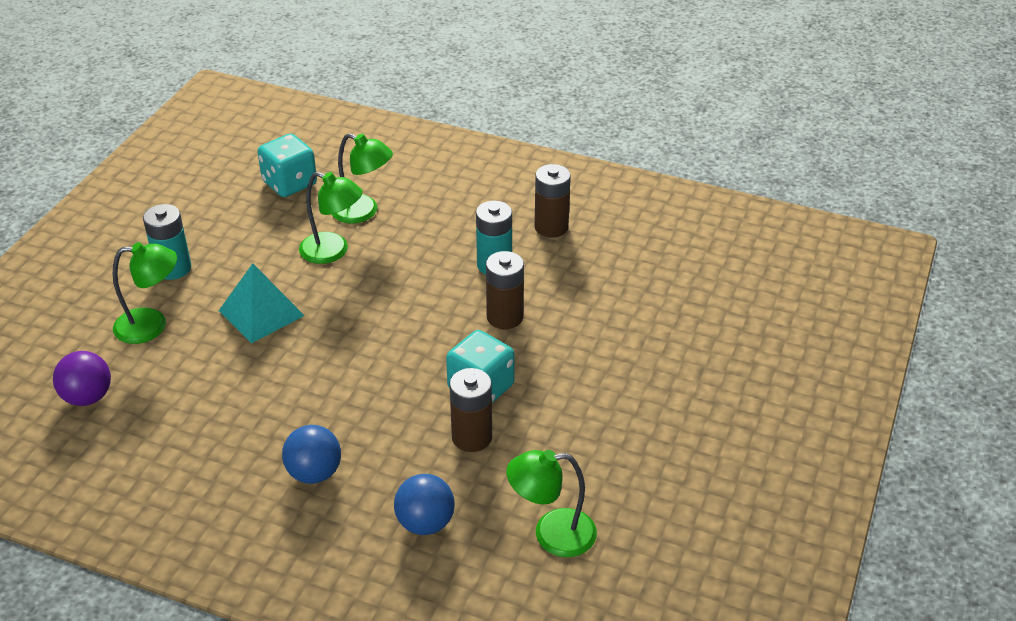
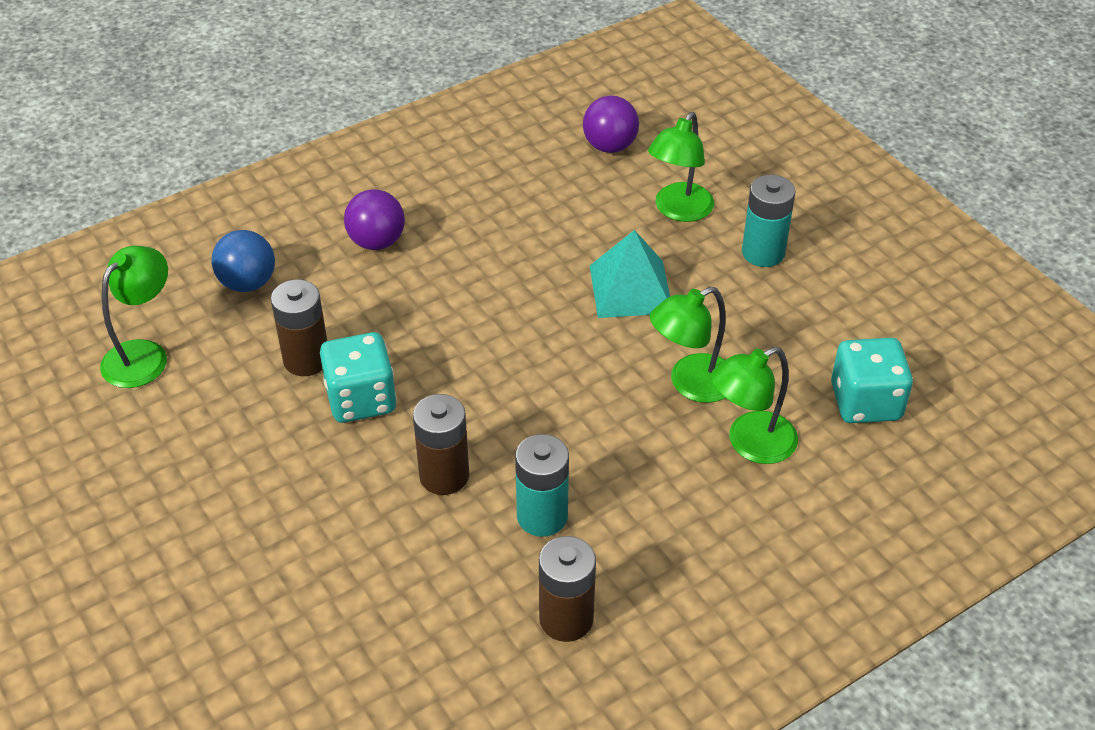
camera: 125 degrees right, 5 degrees up
blue ball [282,425,341,484] -> purple ball [344,189,405,250]

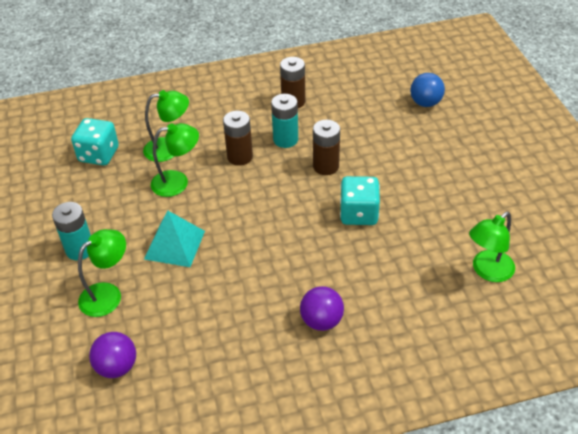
camera: 160 degrees left, 0 degrees up
blue ball [211,230,275,292] -> blue ball moved to [410,73,445,107]
brown battery [271,280,327,376] -> brown battery moved to [223,111,253,166]

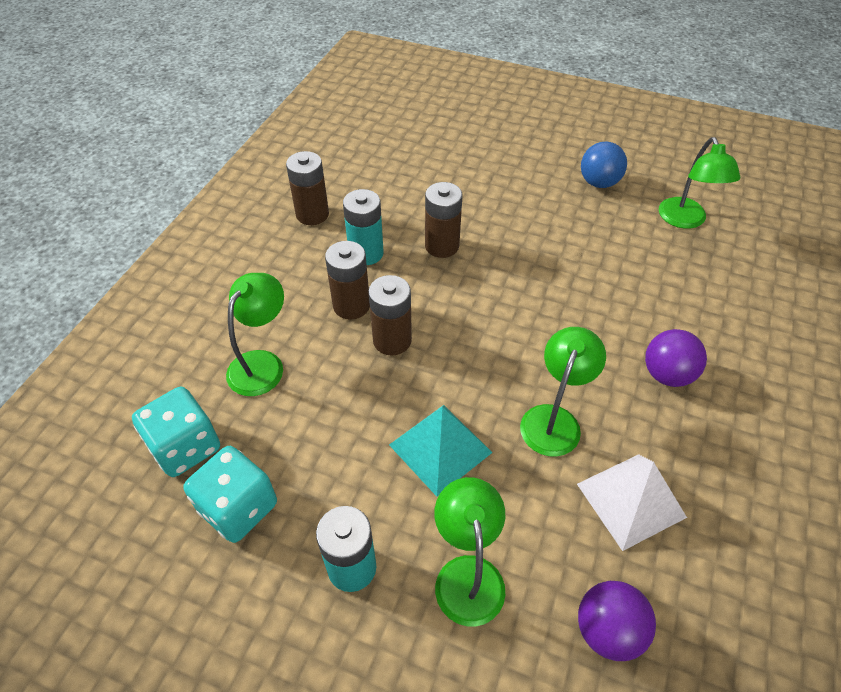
camera: 55 degrees left, 5 degrees up
green lamp [151,123,199,197] -> green lamp moved to [520,327,606,457]
turquoise dice [340,176,380,225] -> turquoise dice moved to [183,446,277,543]
blue ball [410,73,445,107] -> blue ball moved to [581,142,627,188]
none -> brown battery [368,275,412,355]
none -> white pyramid [577,454,687,551]

